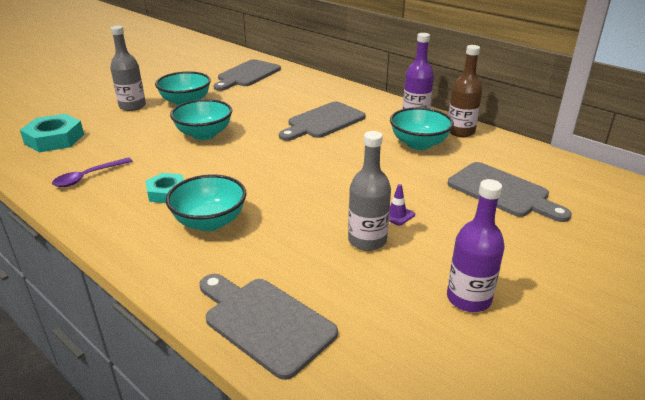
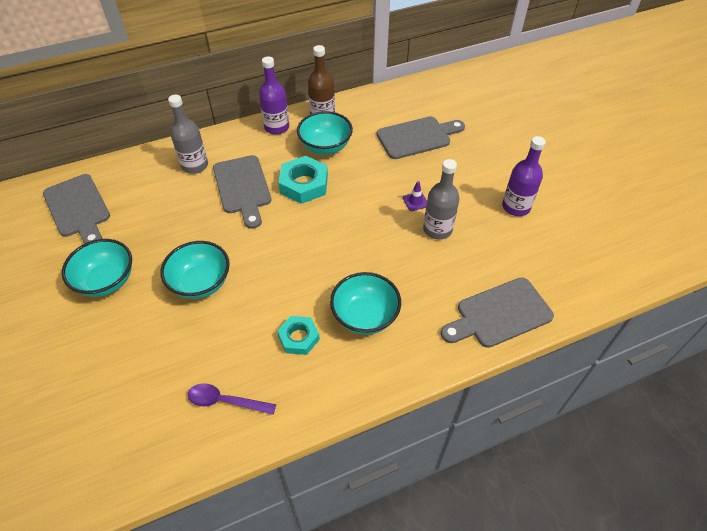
camera: 65 degrees left, 20 degrees up
turquoise nut [20,114,84,153] -> turquoise nut moved to [278,156,328,204]
purple spoon [52,157,132,187] -> purple spoon turned 120 degrees clockwise [188,383,276,415]
grey bottle [110,26,146,111] -> grey bottle moved to [168,95,208,174]

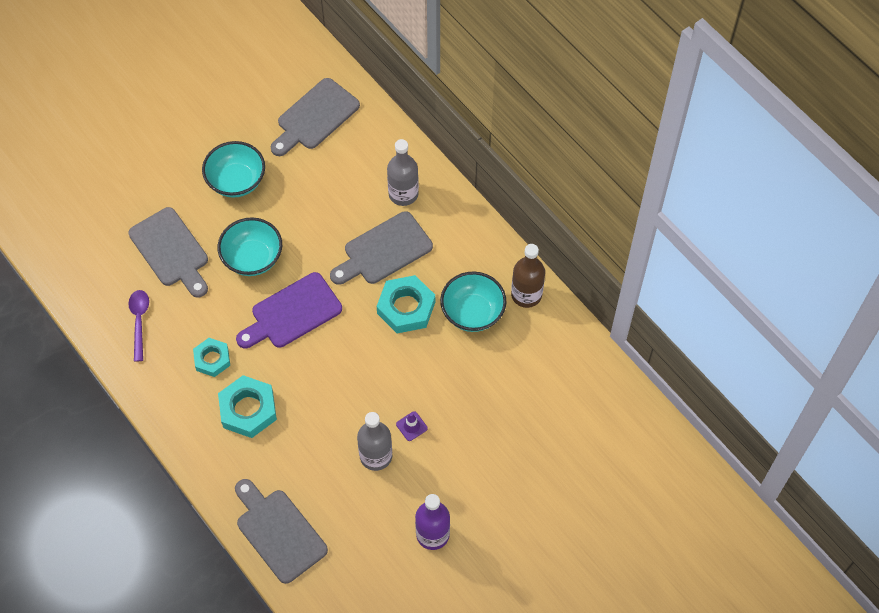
camera: 75 degrees right, 10 degrees up
purple bottle [259,56,289,135] -> none
turquoise bowl [330,272,401,335] -> turquoise nut [218,375,277,438]
grey cutting board [377,116,465,159] -> grey cutting board moved to [128,207,208,298]
none -> purple cutting board [236,272,342,348]

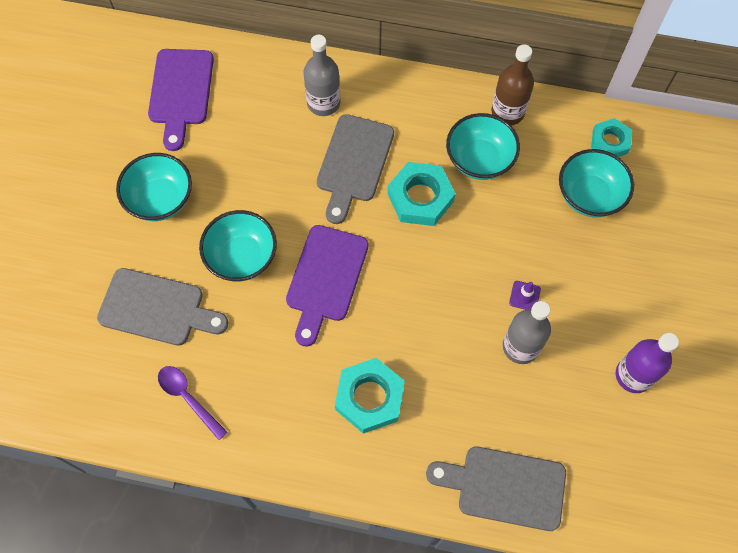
camera: 40 degrees left, 5 degrees up
turquoise nut [193,338,230,377] -> turquoise nut moved to [591,118,632,157]
grey cutting board [271,78,360,156] -> purple cutting board [148,49,214,151]
none -> turquoise bowl [559,149,634,217]

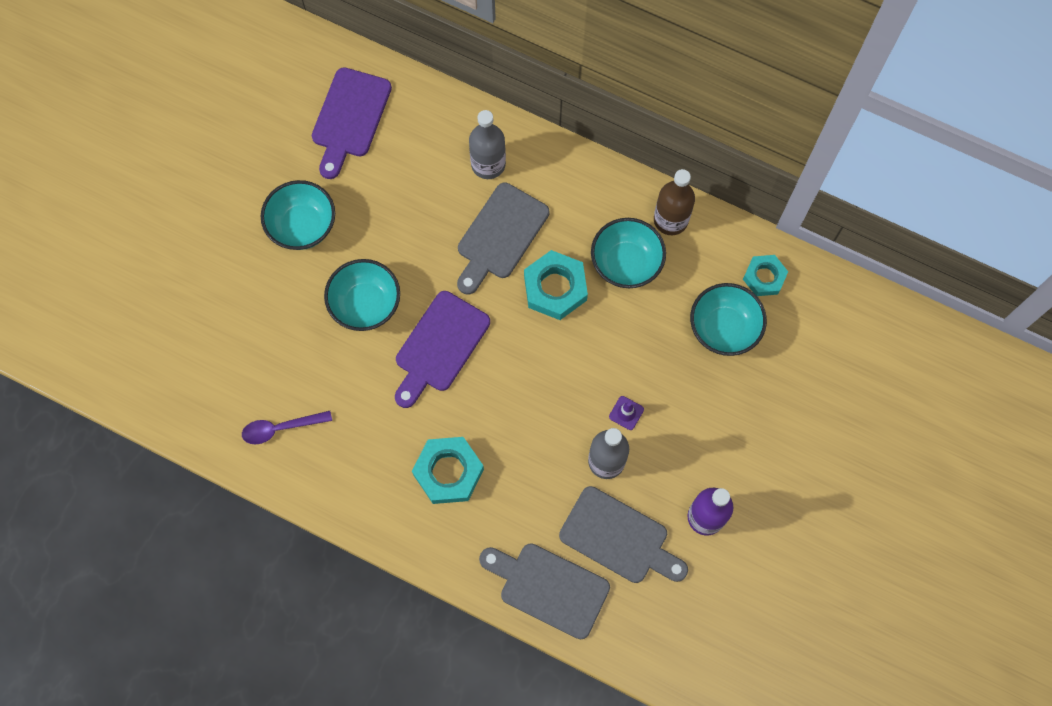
camera: 15 degrees right, 5 degrees up
grey cutting board [97,268,229,346] -> grey cutting board moved to [559,486,688,583]
purple spoon [158,366,227,440] -> purple spoon turned 75 degrees counterclockwise [242,411,332,445]

